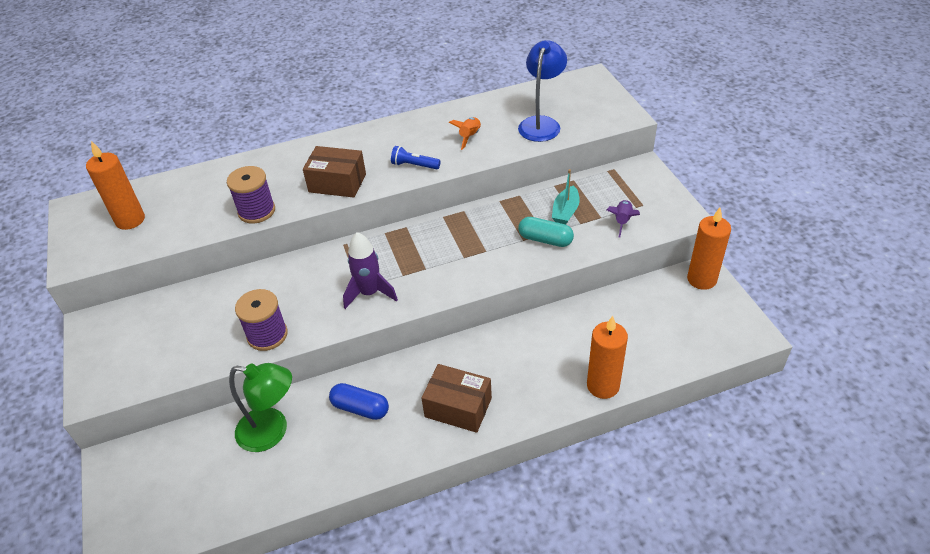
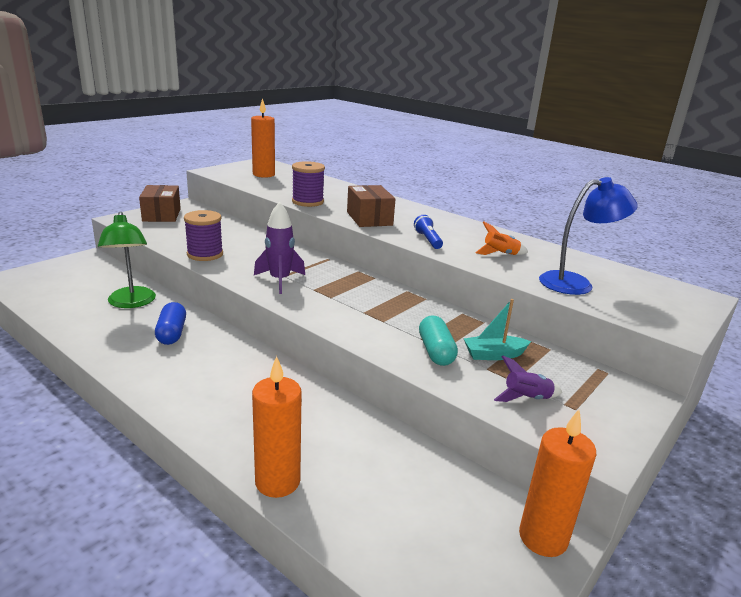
camera: 55 degrees right, 20 degrees down
brown box [422,364,492,433] -> brown box moved to [139,185,181,222]

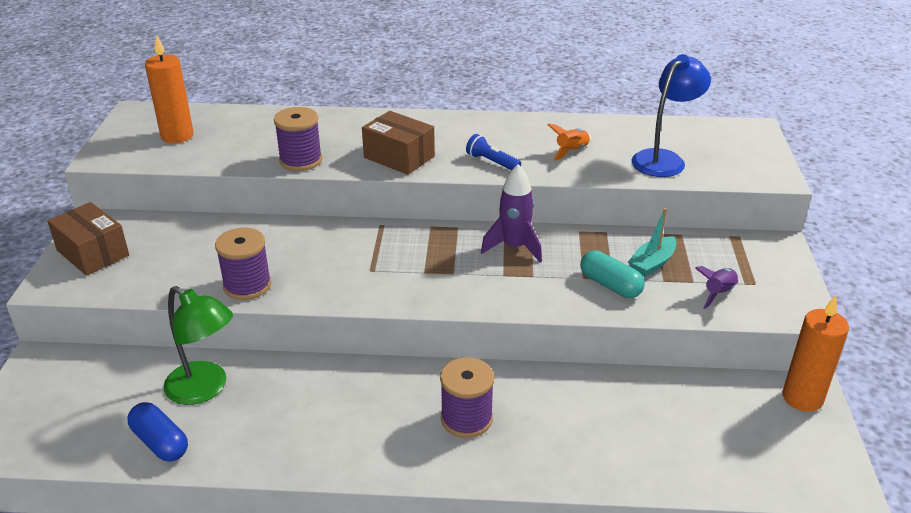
camera: 35 degrees left, 10 degrees up
blue capsule [155,302,186,345] -> blue capsule moved to [127,402,188,462]
orange candle [252,356,302,498] -> none
purple rocket [254,201,305,294] -> purple rocket moved to [481,164,542,263]
none -> purple spool [440,357,494,438]

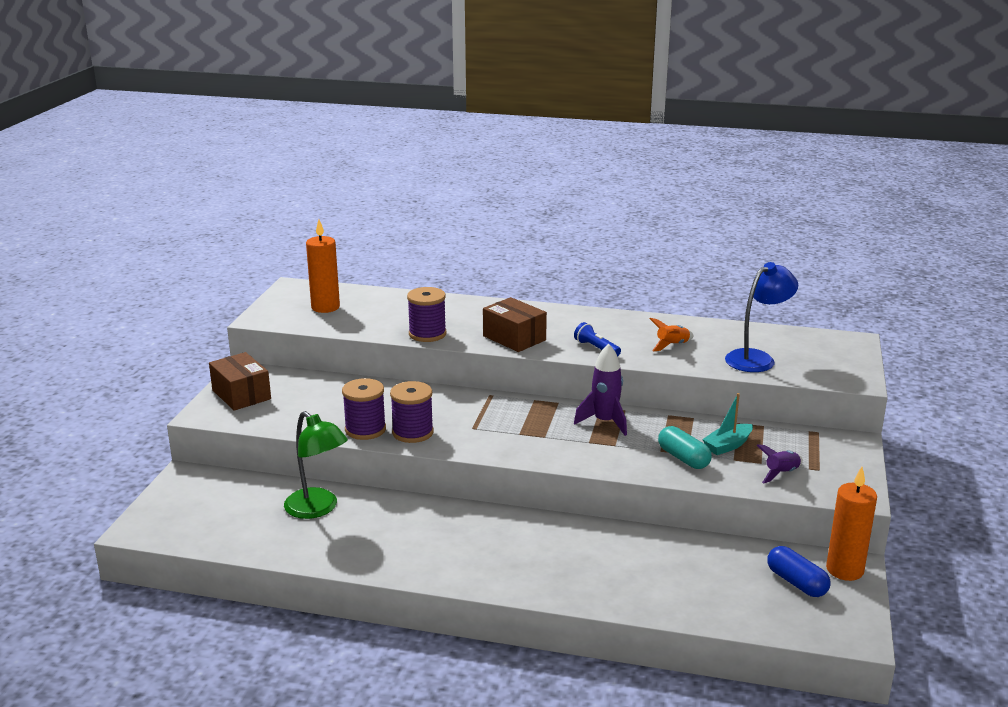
camera: 10 degrees right, 10 degrees down
blue capsule [127,402,188,462] -> blue capsule moved to [767,546,831,597]
purple spool [440,357,494,438] -> purple spool moved to [390,381,434,443]

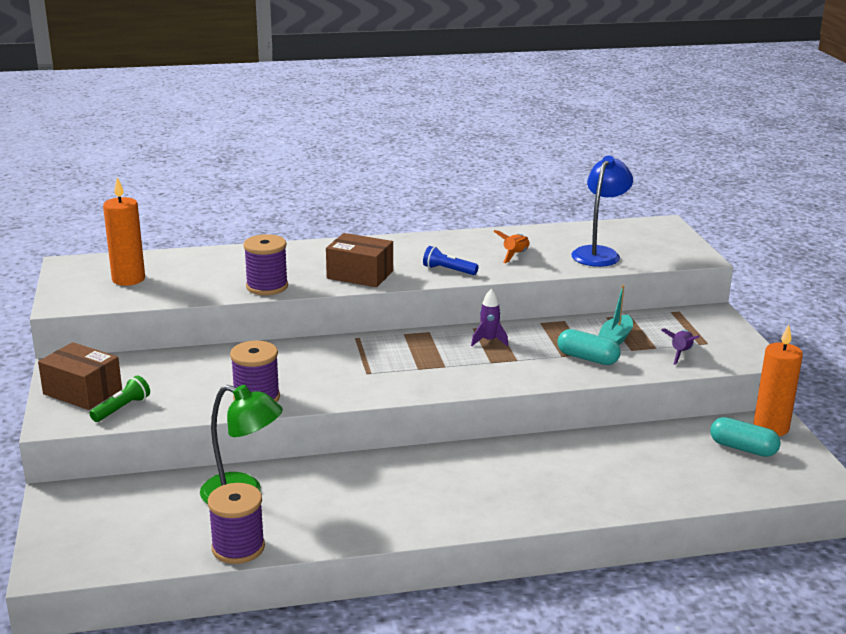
camera: 25 degrees left, 0 degrees up
purple spool [390,381,434,443] -> purple spool moved to [208,483,265,564]
purple rocket [574,344,627,436] -> purple rocket [471,289,508,347], size x0.64
blue capsule [767,546,831,597] -> turquoise capsule [710,417,781,457]
none -> green flashlight [89,375,150,422]

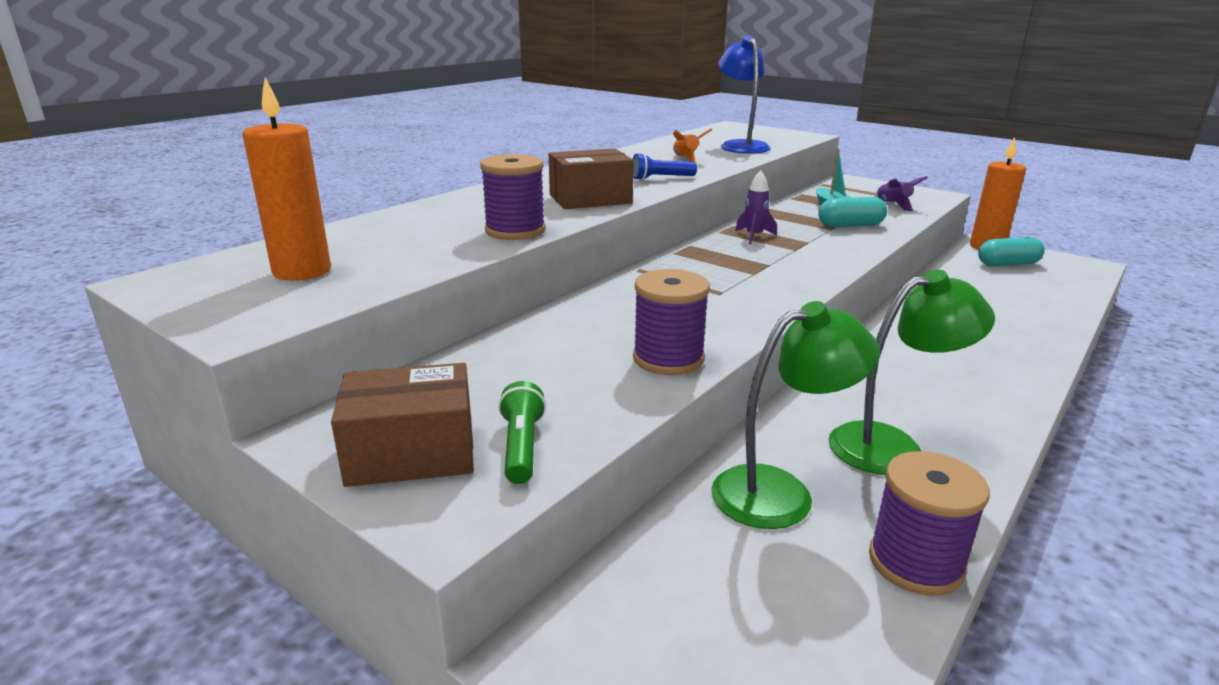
camera: 40 degrees left, 0 degrees up
none -> green lamp [828,270,995,475]

